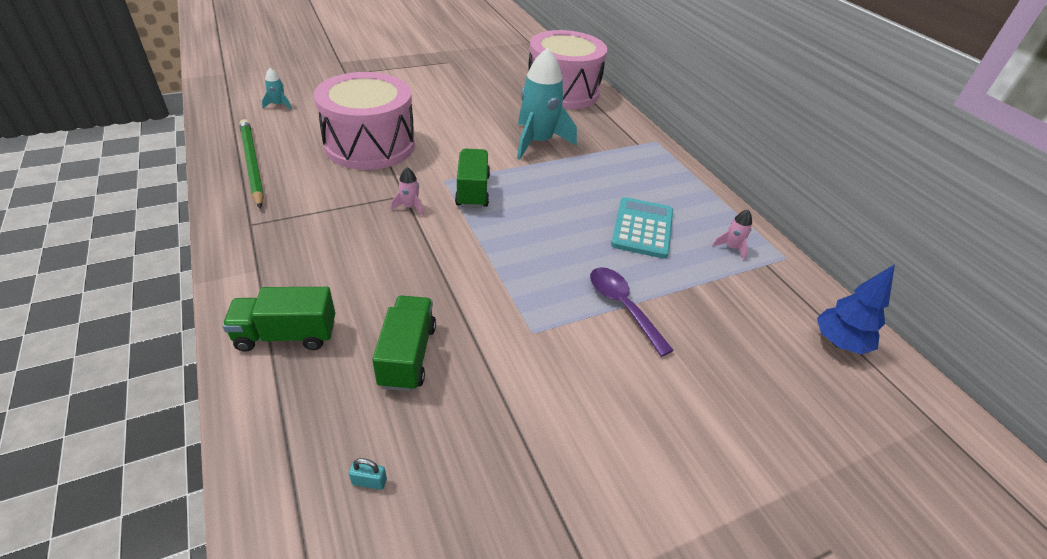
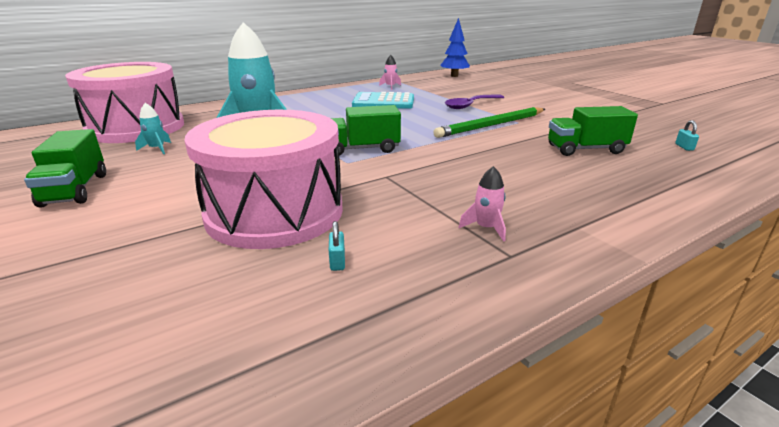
camera: 95 degrees left, 15 degrees down
green truck [222,287,335,352] -> green truck moved to [24,129,106,208]
green pencil [240,119,264,209] -> green pencil moved to [434,107,545,138]
turquoise rocket [262,68,292,109] -> turquoise rocket moved to [135,103,171,154]
pink rocket [391,167,424,216] -> pink rocket moved to [459,166,506,242]
none -> turquoise padlock [329,221,345,271]

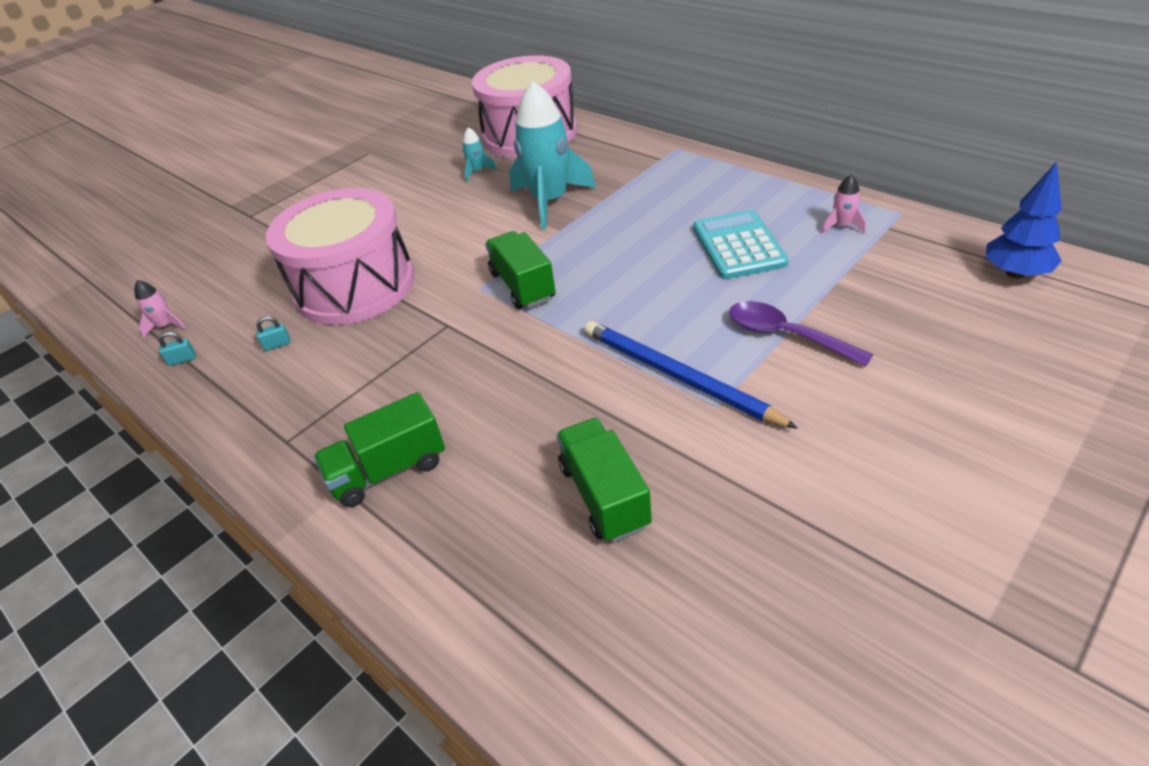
camera: 80 degrees right, 15 degrees up
green truck [24,129,106,208] -> green truck moved to [314,392,445,507]
green pencil [434,107,545,138] -> blue pencil [584,321,798,429]
pink rocket [459,166,506,242] -> pink rocket moved to [134,280,186,338]
turquoise padlock [675,120,699,151] -> turquoise padlock moved to [158,332,196,366]

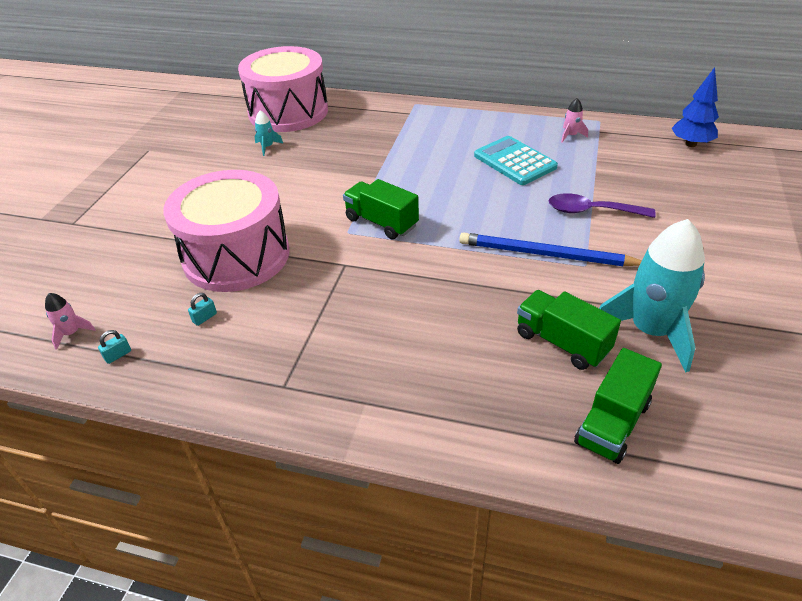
camera: 30 degrees left, 0 degrees up
green truck [314,392,445,507] -> green truck moved to [574,348,662,464]
turquoise rocket [509,81,596,229] -> turquoise rocket moved to [599,219,705,373]

